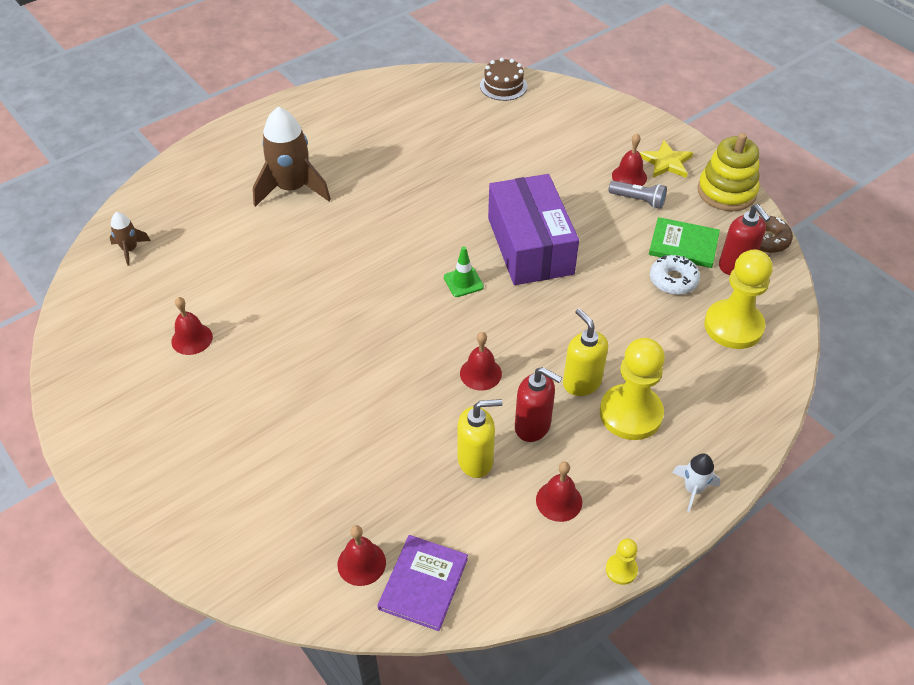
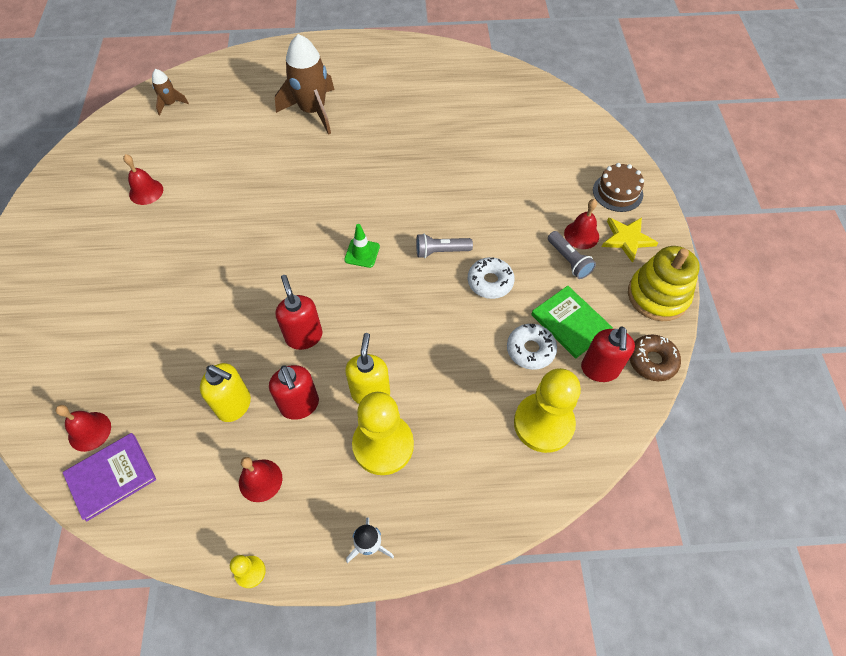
camera: 35 degrees right, 10 degrees up
red bell [460,332,502,391] -> red soap dispenser [275,275,323,350]
brown cake [480,58,527,101] -> brown cake moved to [593,163,644,212]
purple box [488,174,579,285] -> grey flashlight [416,234,473,258]
none -> white donut [468,257,515,299]

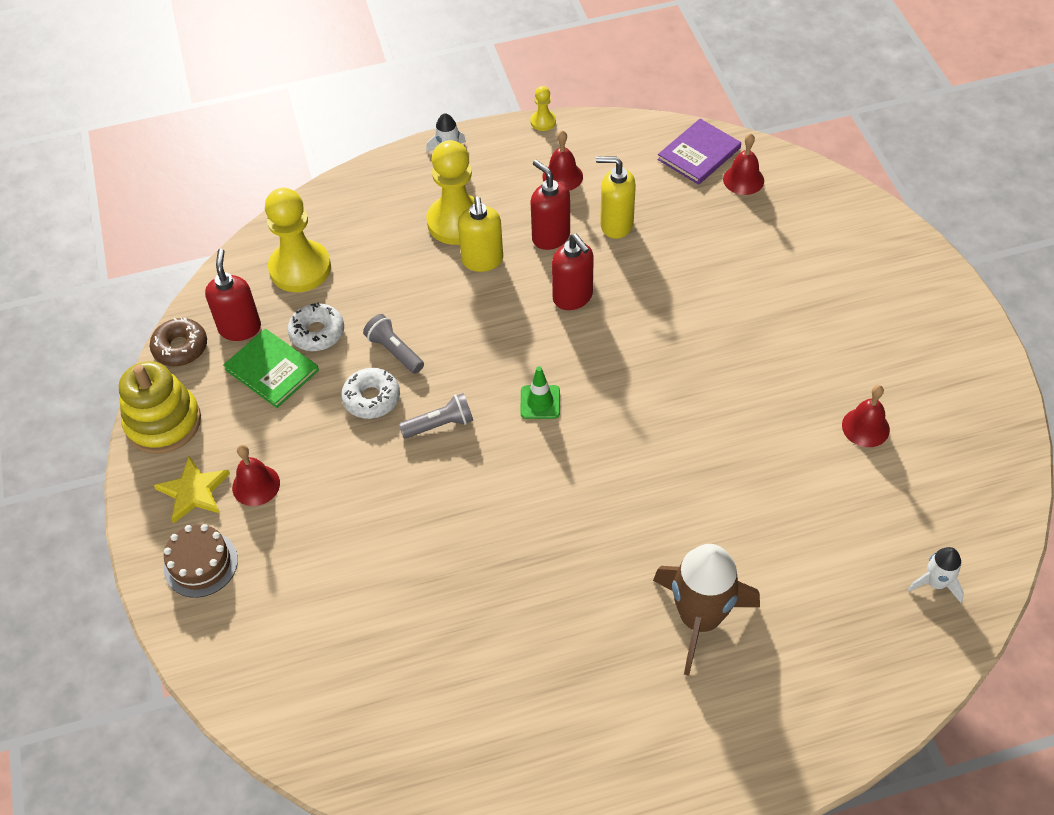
camera: 170 degrees right, 5 degrees down
brown rocket [152,69,189,116] -> white rocket [908,547,964,603]
grey flashlight [548,231,596,279] -> grey flashlight moved to [363,314,424,374]

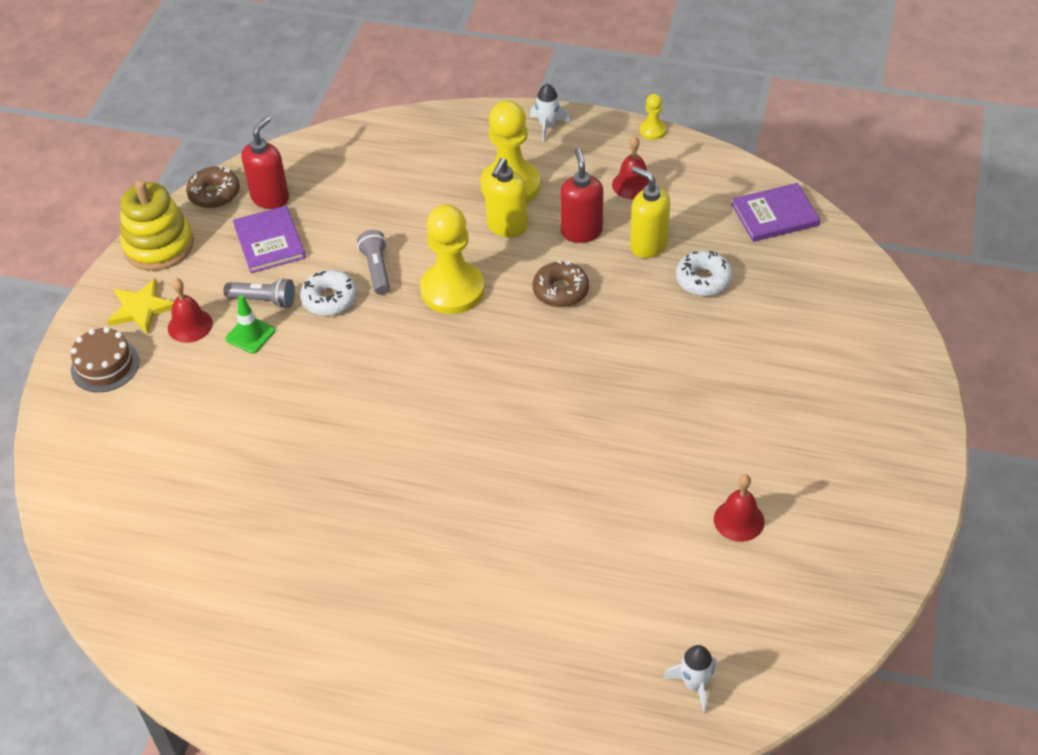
camera: 30 degrees right, 5 degrees down
green book [223,329,319,408] -> purple book [233,206,306,273]
yellow pawn [265,188,331,292] -> yellow pawn moved to [420,204,485,314]
white donut [288,302,344,351] -> white donut moved to [676,251,733,296]
grey flashlight [399,393,473,438] -> grey flashlight moved to [224,278,295,308]
green traffic cone [520,366,560,419] -> green traffic cone moved to [226,295,275,353]
red soap dispenser [552,234,594,310] -> brown donut [533,260,589,307]
brown rocket [653,544,760,676] -> none
red bell [723,133,764,195] -> none

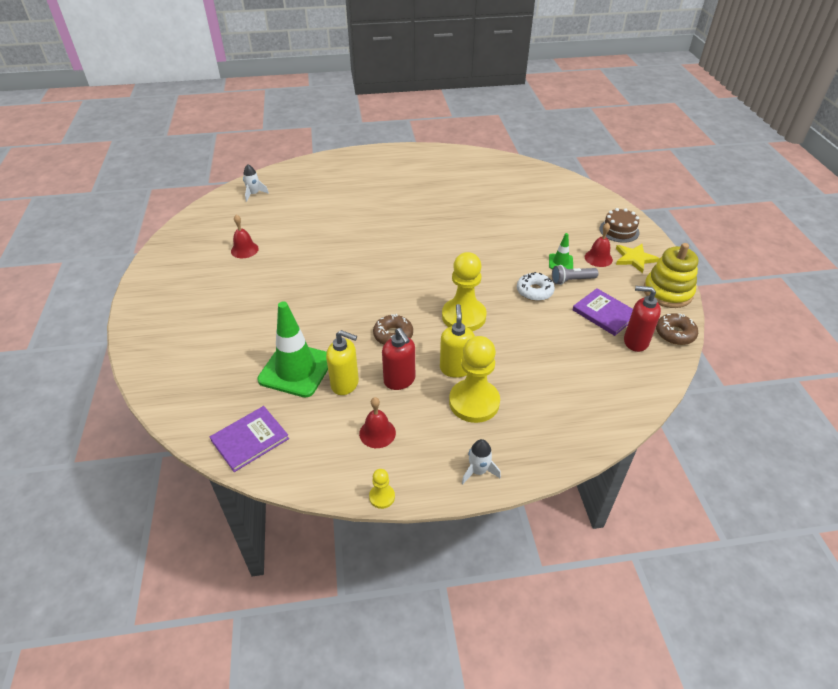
camera: 155 degrees right, 5 degrees down
red soap dispenser [241,116,289,209] -> red soap dispenser turned 105 degrees clockwise [624,286,661,352]
grey flashlight [357,230,390,295] -> none
white donut [676,251,733,296] -> green traffic cone [257,301,328,398]

